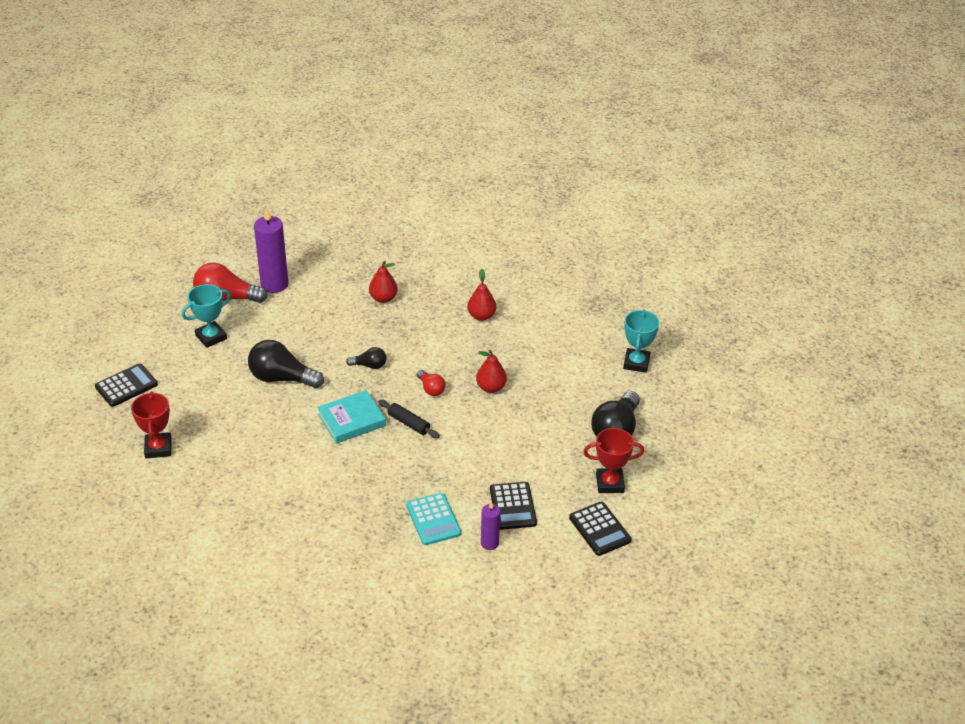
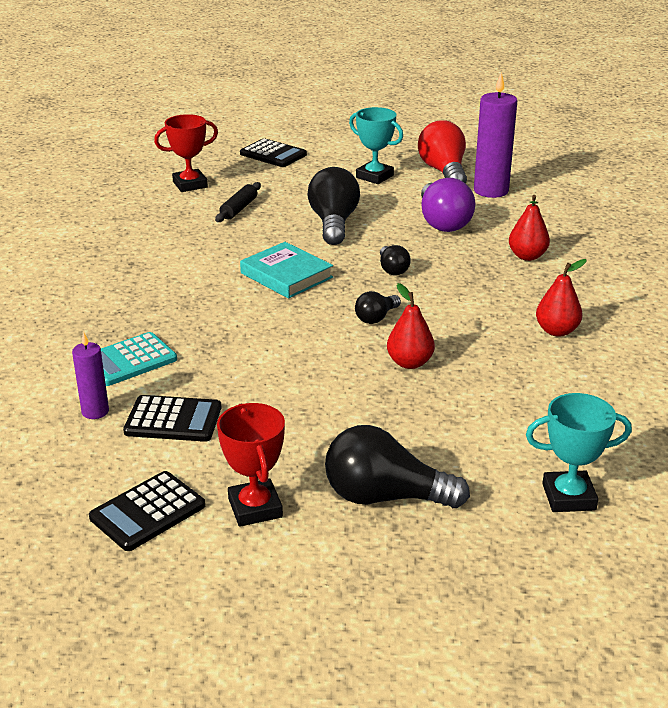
camera: 75 degrees right, 10 degrees down
black rolling pin [379,400,440,438] -> black rolling pin moved to [215,182,261,222]
red light bulb [417,370,446,396] -> black light bulb [355,291,401,324]
black calculator [490,482,537,530] -> black calculator turned 150 degrees counterclockwise [123,395,221,442]
none -> purple light bulb [421,178,475,232]

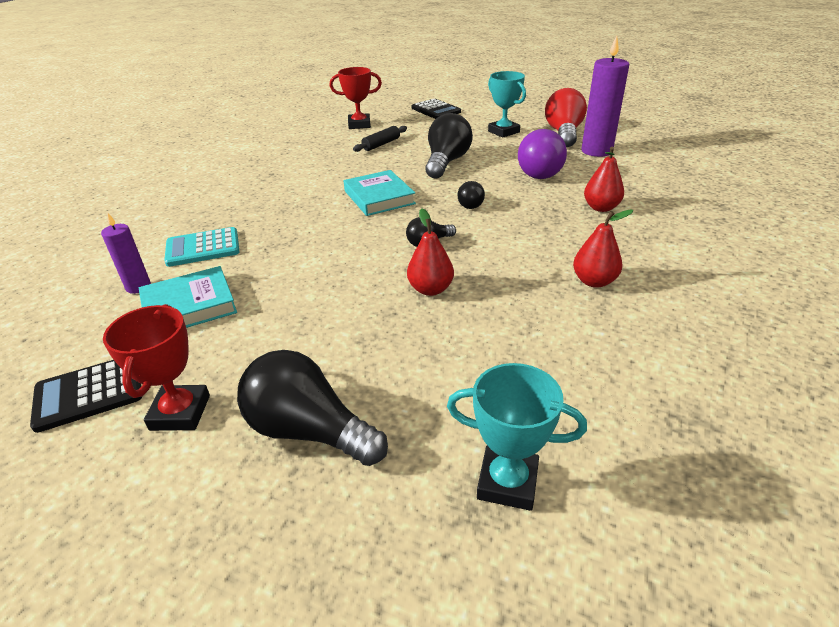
camera: 20 degrees right, 5 degrees up
black calculator [123,395,221,442] -> turquoise book [139,266,237,328]

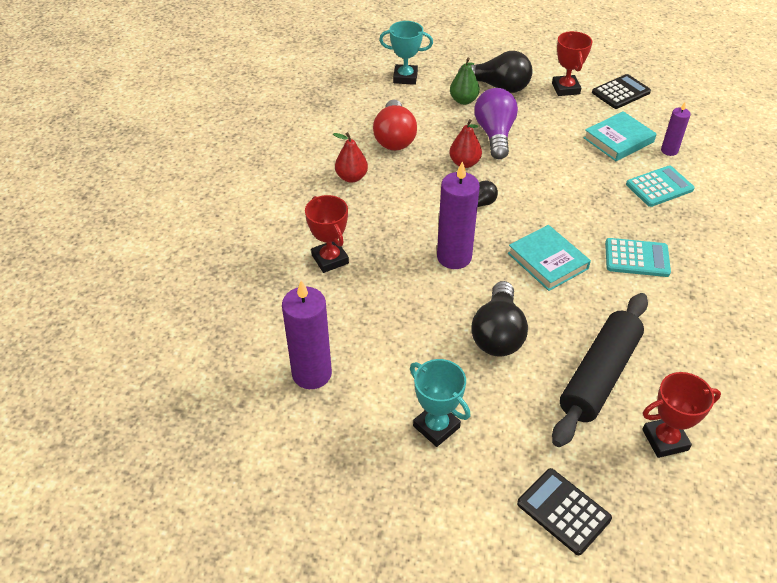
camera: 170 degrees right, 10 degrees up
black rolling pin [353,126,407,152] -> black rolling pin [552,293,648,447], size x2.11
black light bulb [457,181,485,209] -> purple candle [437,161,480,269]
purple light bulb [518,129,567,179] -> purple light bulb moved to [474,88,518,159]
red light bulb [545,88,587,147] -> red light bulb moved to [373,100,417,150]
red pear [584,147,624,212] -> red trophy [305,195,349,273]
none -> green pear [450,57,480,105]
none -> turquoise calculator [605,238,671,277]

